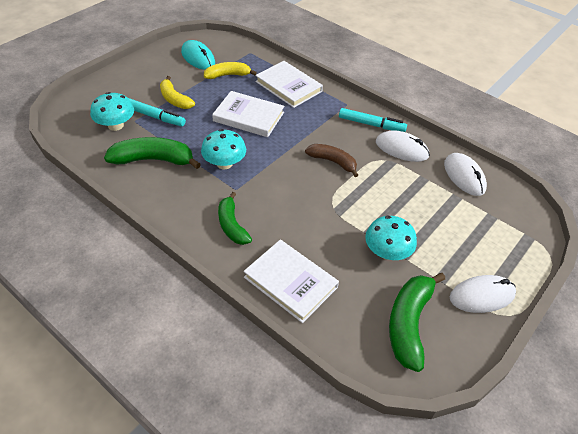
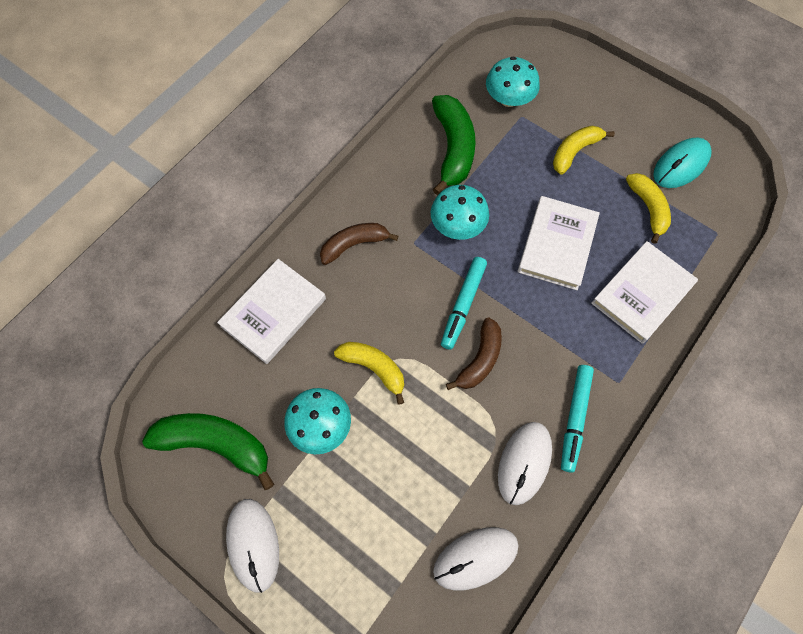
camera: 90 degrees right, 20 degrees up
turquoise marker [128,98,186,126] -> turquoise marker moved to [441,257,487,350]
green banana [218,192,252,245] -> brown banana [320,223,398,265]
none -> yellow banana [334,342,404,405]

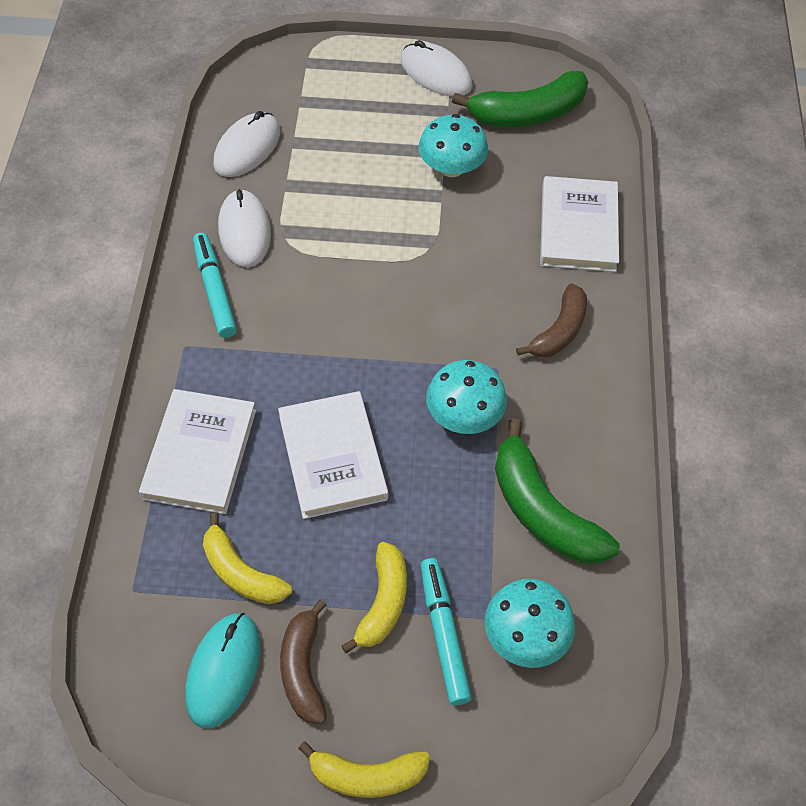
camera: 145 degrees right, 10 degrees down
yellow banana [334,342,404,405] -> yellow banana moved to [298,741,430,798]
turquoise marker [441,257,487,350] -> turquoise marker moved to [420,558,472,705]
brown banana [446,317,502,390] -> brown banana moved to [280,599,327,724]

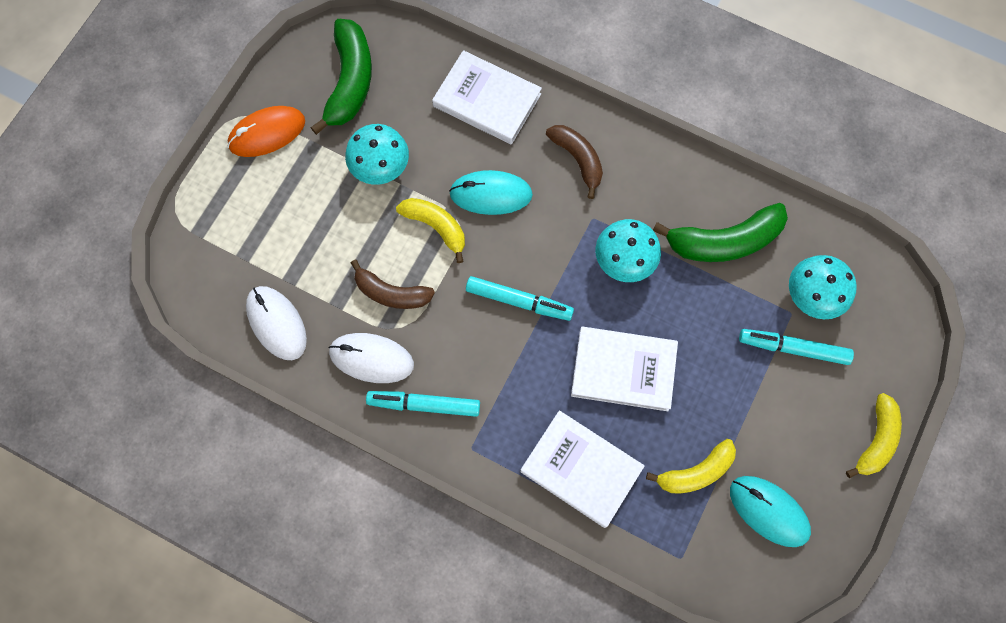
camera: 65 degrees left, 15 degrees up
brown banana [280,599,327,724] -> brown banana moved to [351,260,435,309]
yellow banana [342,542,407,654] -> yellow banana moved to [396,198,465,263]
white mouse [401,40,473,96] -> orange mouse [227,106,305,157]
none -> turquoise mouse [449,170,533,215]
none -> turquoise marker [466,276,574,321]

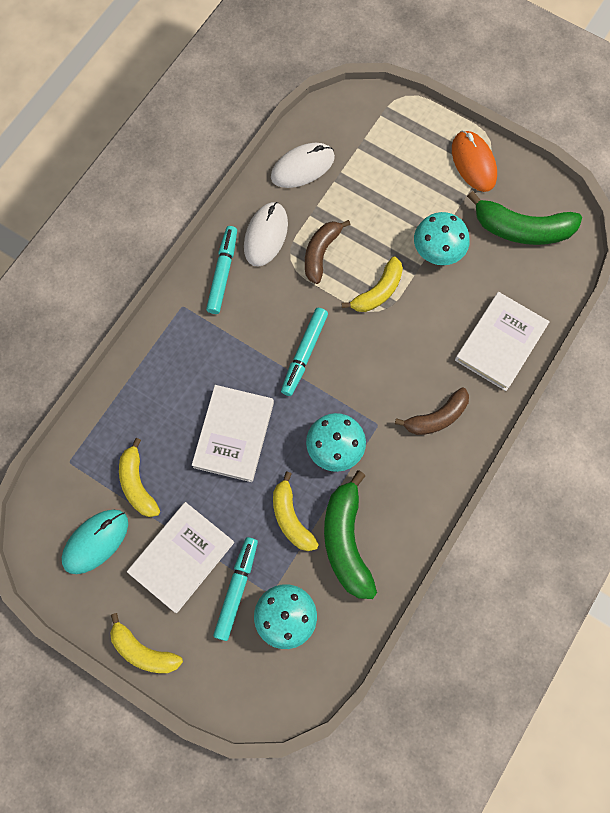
camera: 95 degrees right, 0 degrees up
turquoise mouse [449,170,533,215] -> none
white book [520,410,645,528] -> white book moved to [127,502,234,613]
none -> yellow banana [273,472,319,551]

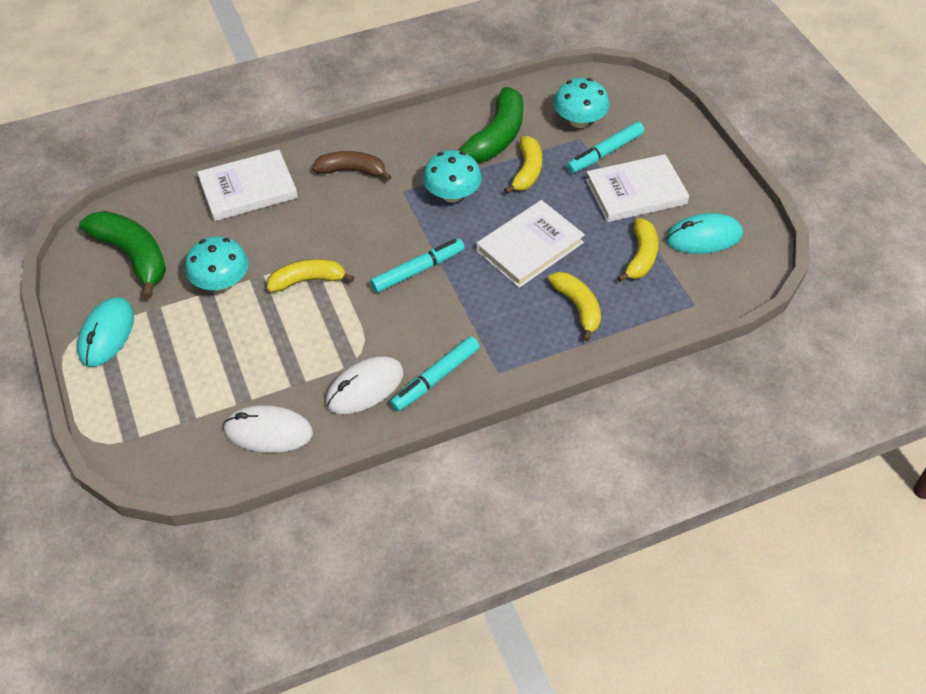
camera: 145 degrees left, 20 degrees down
yellow banana [110,613,183,673] -> yellow banana moved to [548,272,601,341]
brown banana [305,220,350,284] -> none
orange mouse [452,130,497,192] -> turquoise mouse [77,297,134,367]

